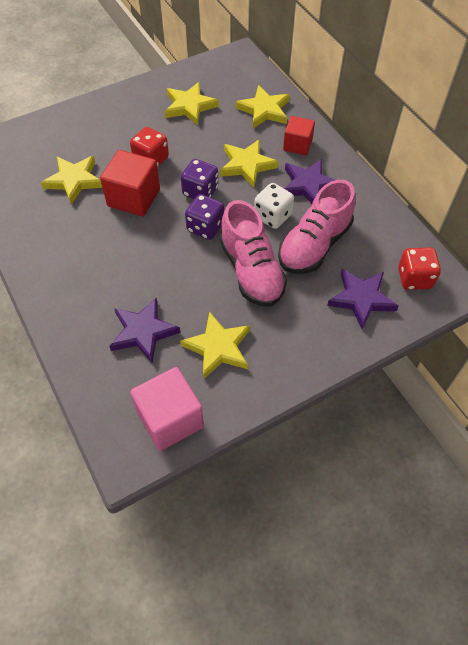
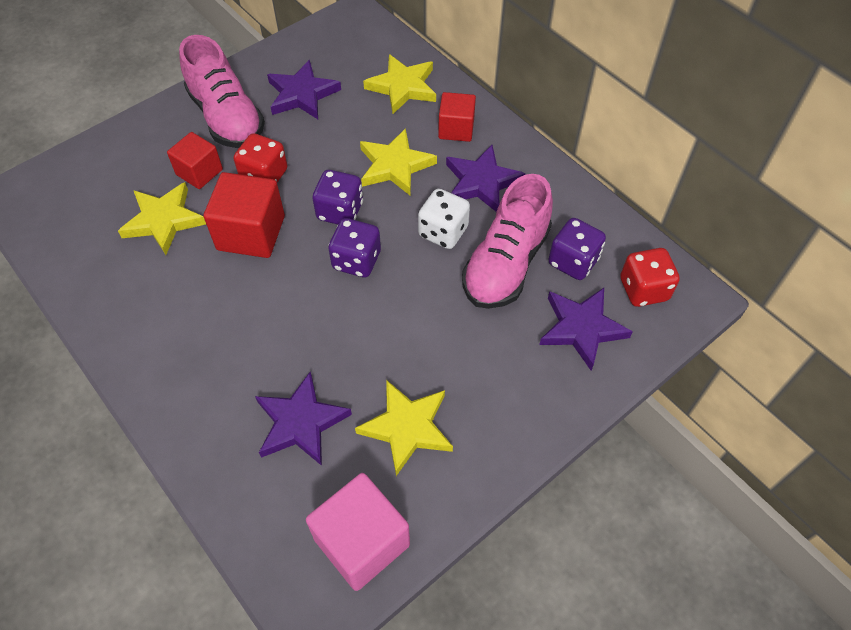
camera: 10 degrees left, 0 degrees up
yellow star [165,82,219,126] -> purple star [267,60,341,119]
pink shoe [220,200,287,307] -> pink shoe moved to [179,35,265,148]
none -> red cube [167,132,223,189]
none -> purple dice [548,218,606,280]

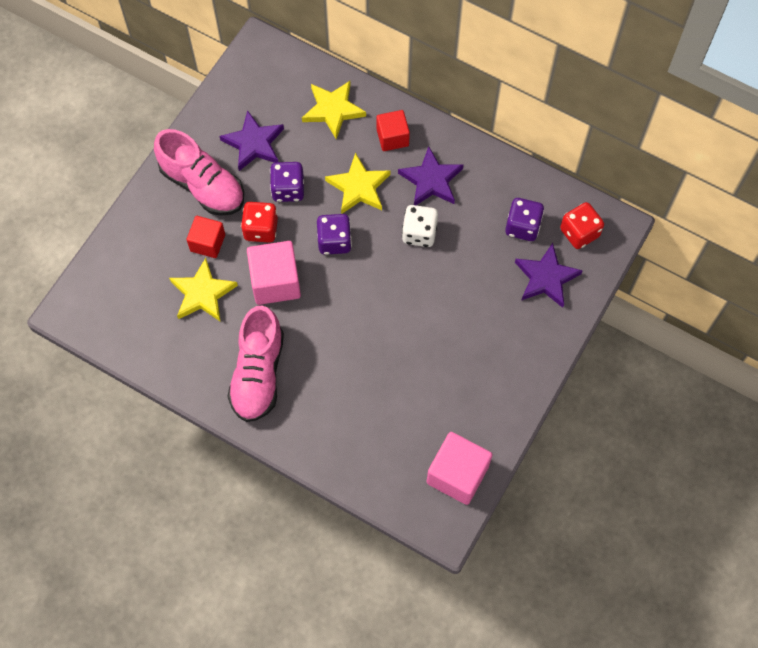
camera: 20 degrees left, 10 degrees up
red cube [204,172,285,258] -> pink cube [247,241,301,305]
purple star [255,372,352,466] -> none
purple dice [328,218,381,277] -> purple dice moved to [270,162,304,202]
yellow star [355,380,453,476] -> none
pink shoe [462,174,553,309] -> pink shoe moved to [227,305,284,422]

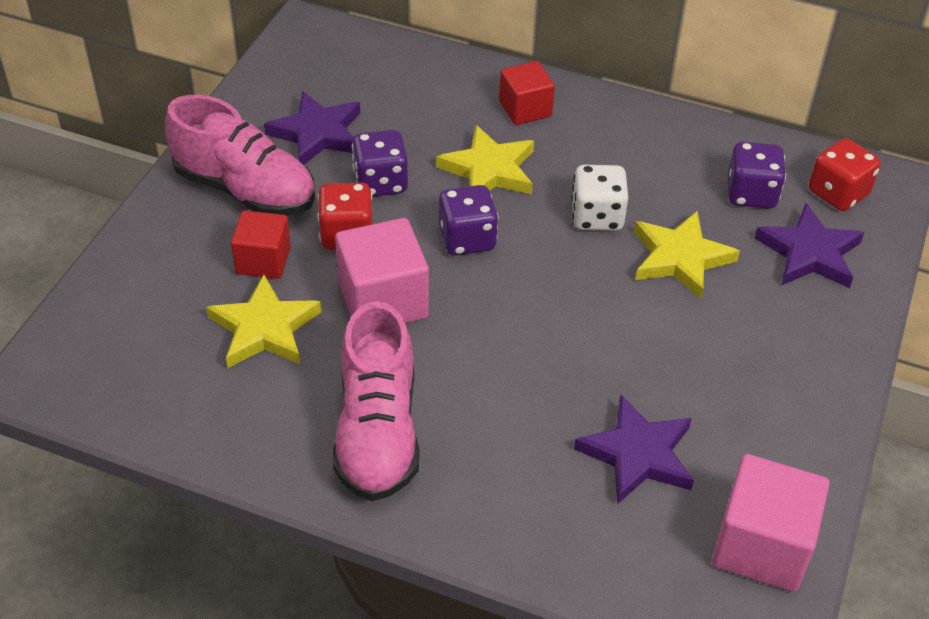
camera: 10 degrees left, 20 degrees down
yellow star [302,81,366,139] -> yellow star moved to [634,211,740,299]
purple star [398,146,463,205] -> purple star moved to [574,395,694,504]

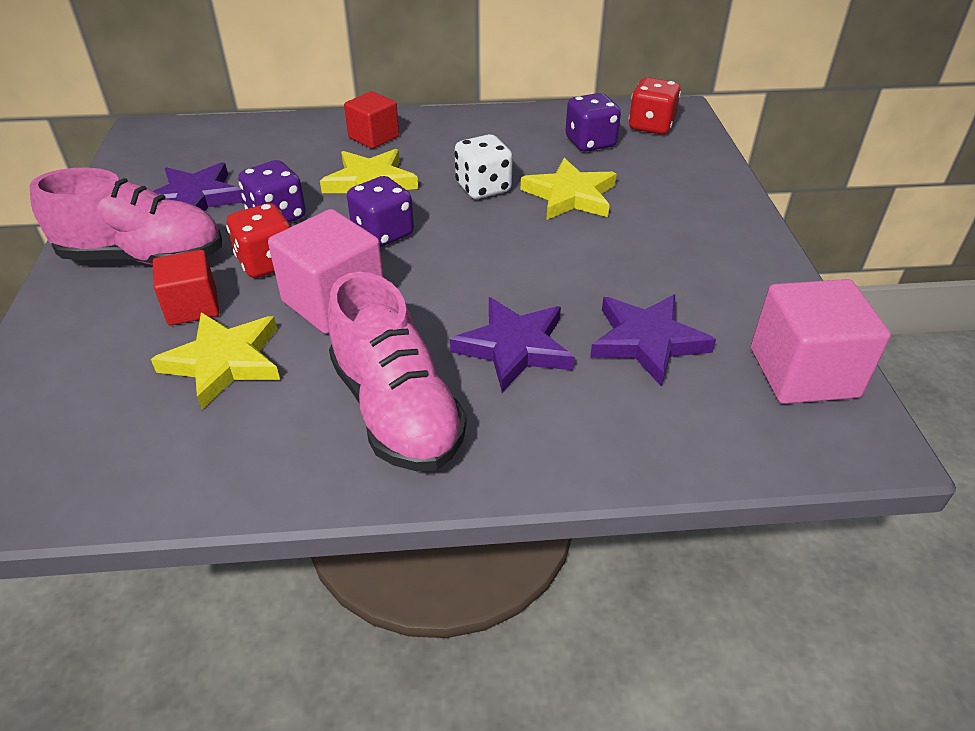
camera: 25 degrees left, 5 degrees down
purple star [754,203,864,288] -> purple star moved to [450,297,574,392]

